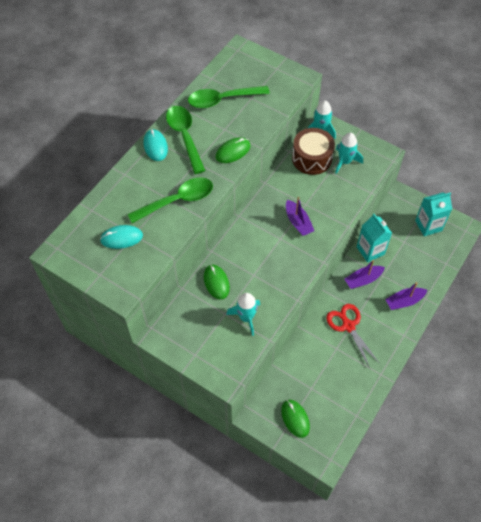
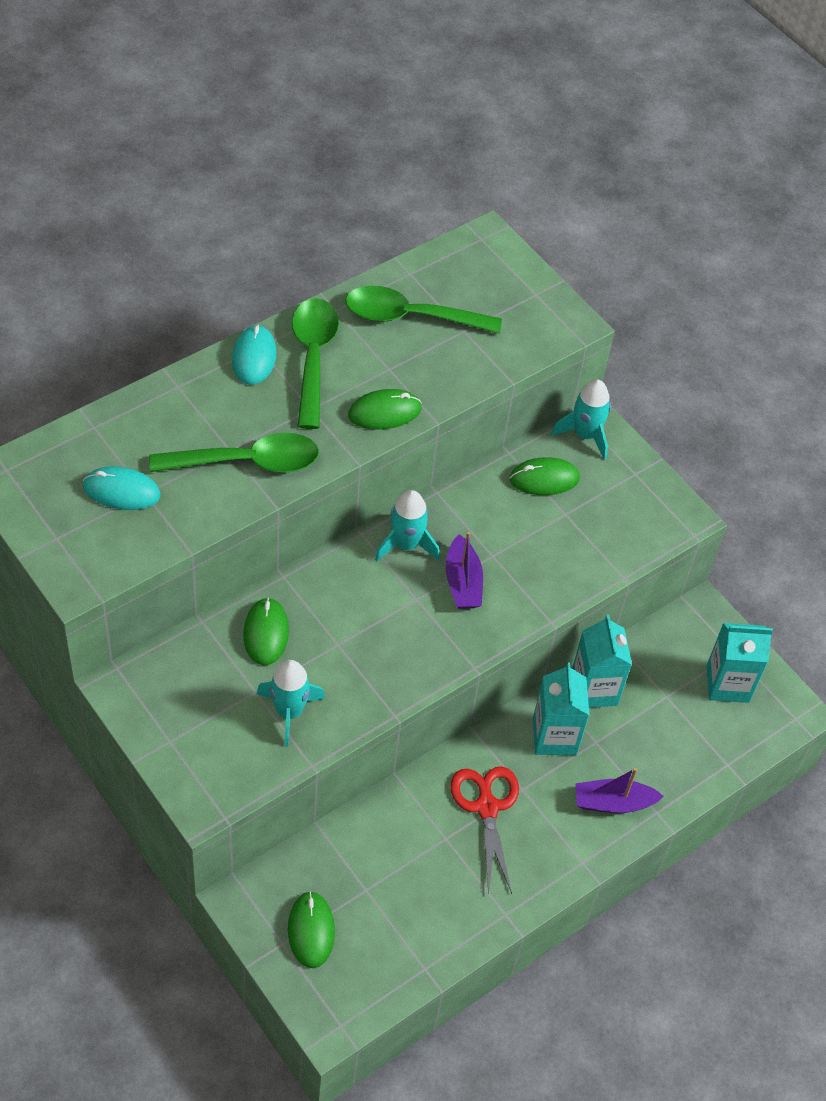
camera: 15 degrees right, 5 degrees down
brown drum [292,128,335,175] -> green mouse [509,457,580,495]
turquoise rocket [335,133,363,174] -> turquoise rocket moved to [375,490,440,561]
purple boat [345,260,385,289] -> turquoise carton [533,663,590,755]

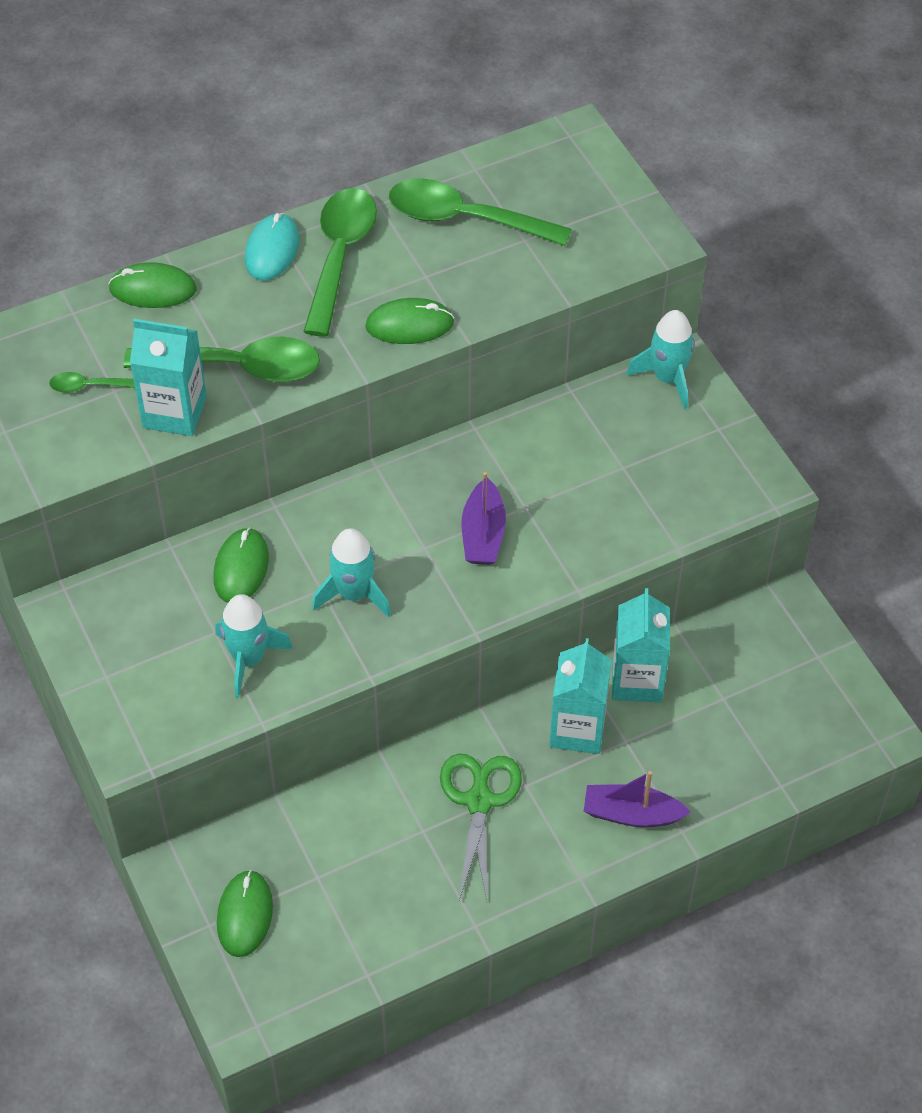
camera: 15 degrees right, 0 degrees up
turquoise mouse [83,467,160,510] -> green spoon [49,372,135,393]
turquoise rocket [375,490,440,561] -> turquoise rocket moved to [312,528,391,617]
red scissors [450,766,519,895] -> green scissors [440,754,522,900]
green mouse [509,457,580,495] -> green mouse moved to [108,262,197,308]
turquoise carton [706,623,773,703] -> turquoise carton moved to [130,319,207,436]

